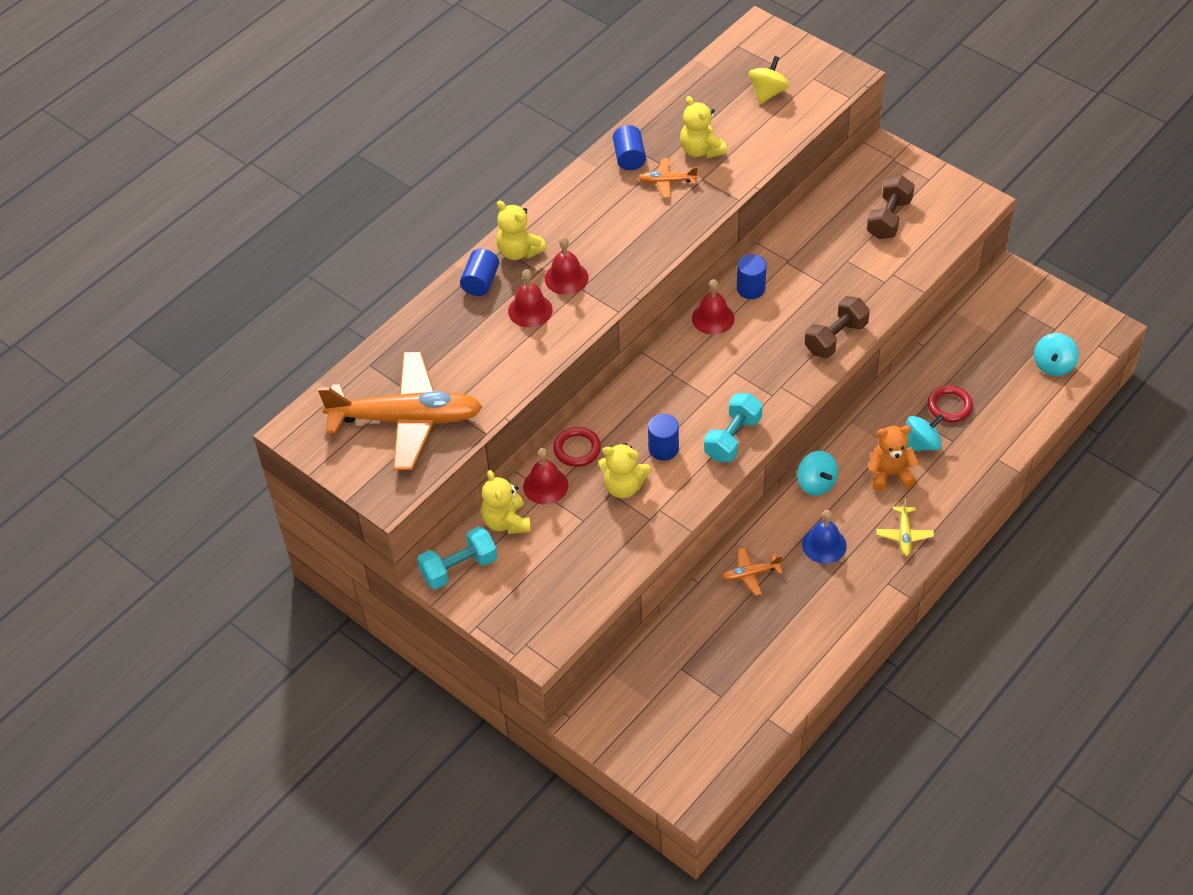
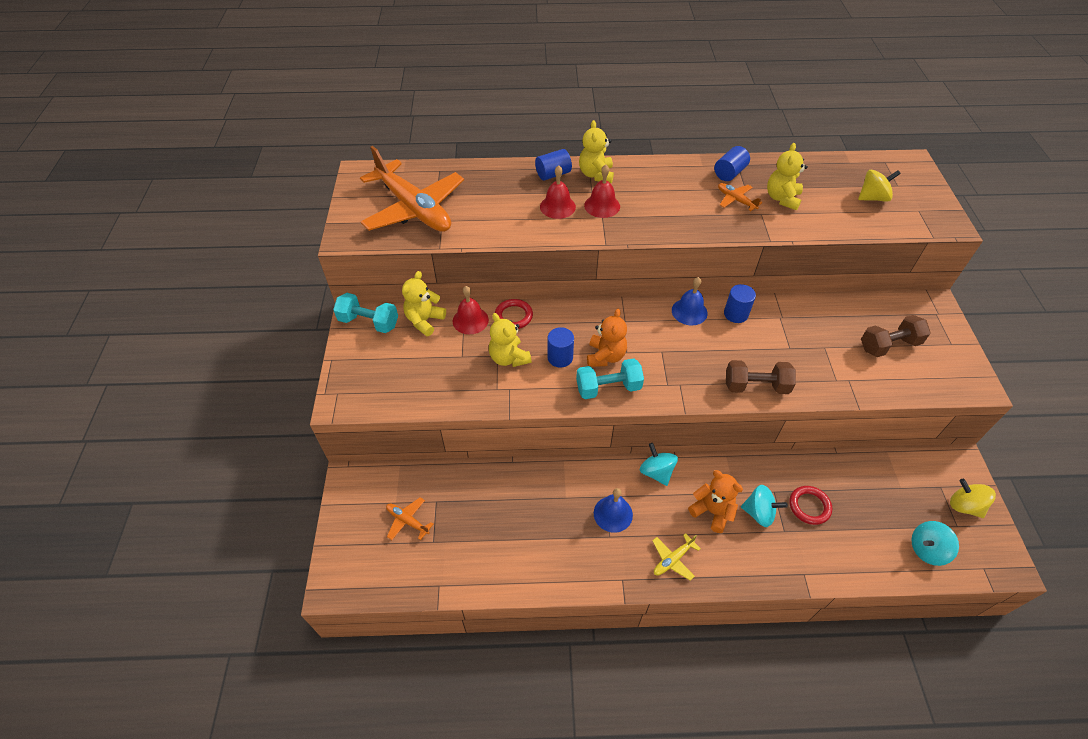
camera: 45 degrees right, 0 degrees up
red bell [692,279,734,335] -> blue bell [672,277,708,326]
orange plane [722,547,783,596] -> orange plane moved to [386,497,433,540]
turquoise spinning top [797,451,838,496] -> turquoise spinning top turned 135 degrees clockwise [640,443,678,486]
none -> orange teddy bear [587,309,627,367]
none -> yellow spinning top [950,479,996,518]

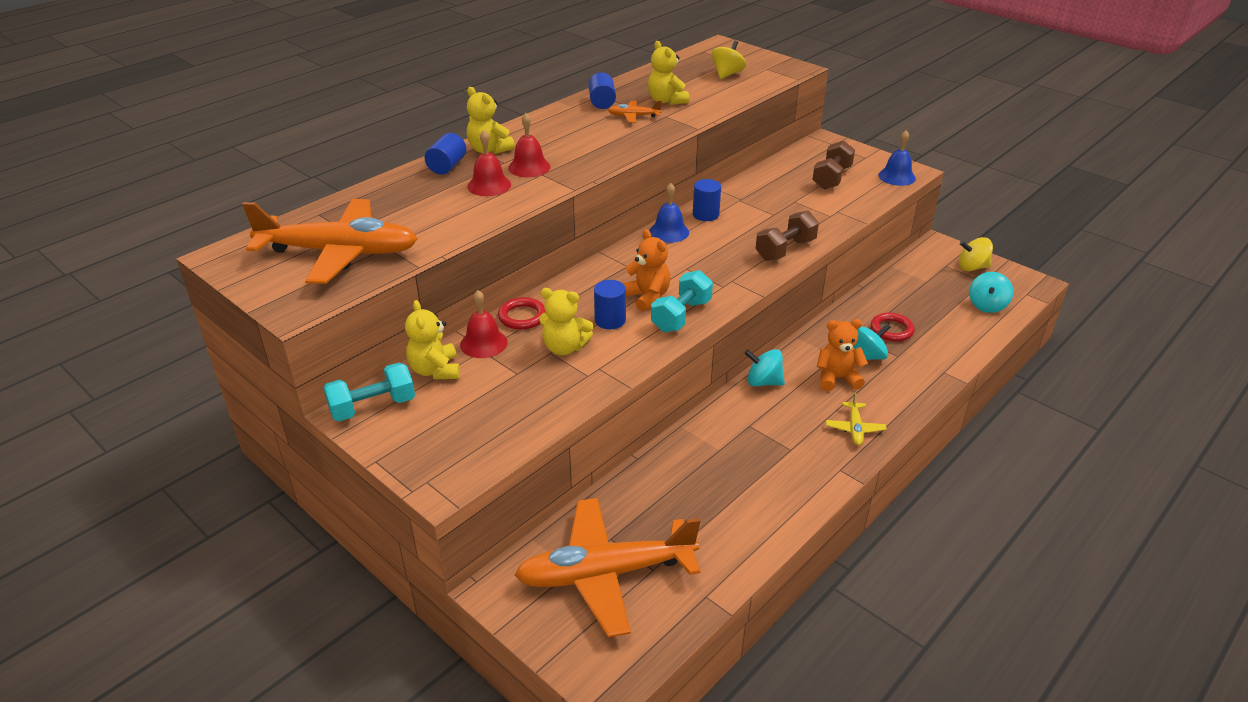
camera: 45 degrees left, 15 degrees down
orange plane [386,497,433,540] -> orange plane [515,498,700,637], size x2.46
blue bell [594,488,633,533] -> blue bell moved to [878,130,916,186]

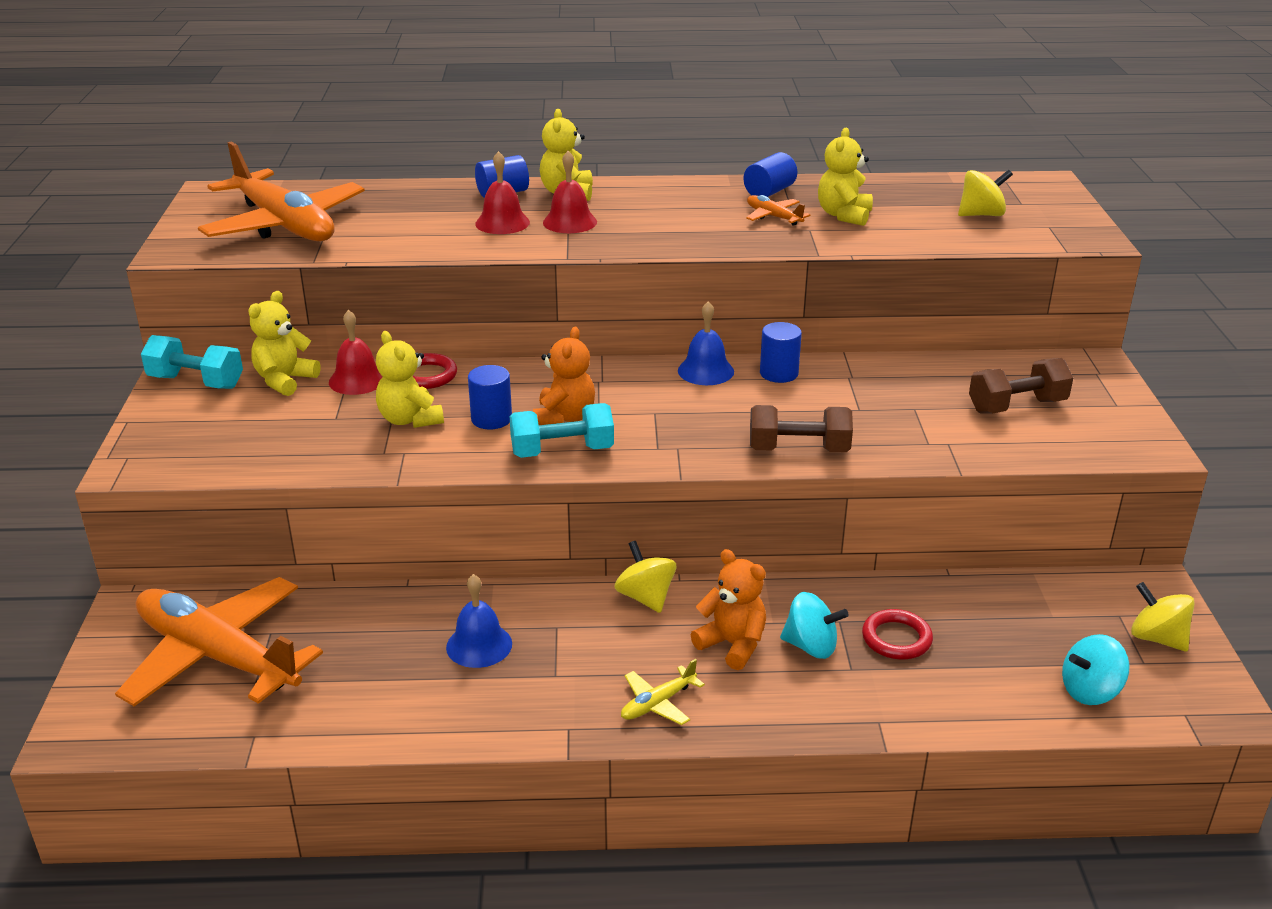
camera: 45 degrees right, 5 degrees down
turquoise spinning top [745,349,785,386] -> yellow spinning top [615,541,676,613]
blue bell [878,130,916,186] -> blue bell moved to [446,574,512,668]

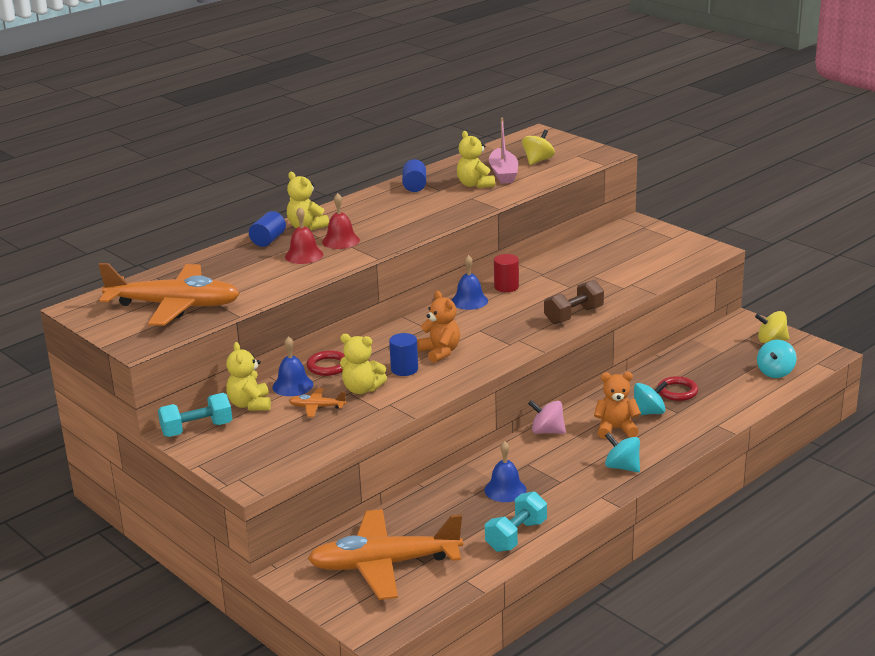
camera: 40 degrees left, 5 degrees down
red bell [329,310,383,395] -> blue bell [272,336,313,396]
turquoise dumbbell [509,403,614,458] -> turquoise dumbbell moved to [485,491,547,552]
yellow spinning top [615,541,676,613] -> pink spinning top [528,400,566,434]
yellow plane [621,659,705,725] -> turquoise spinning top [605,432,640,473]
orange plane [746,195,811,226] -> orange plane moved to [289,388,347,417]
blue cylinder [760,322,802,383] -> red cylinder [494,254,519,292]
brown dumbbell [969,358,1073,413] -> none
none -> pink boat [489,118,518,184]

